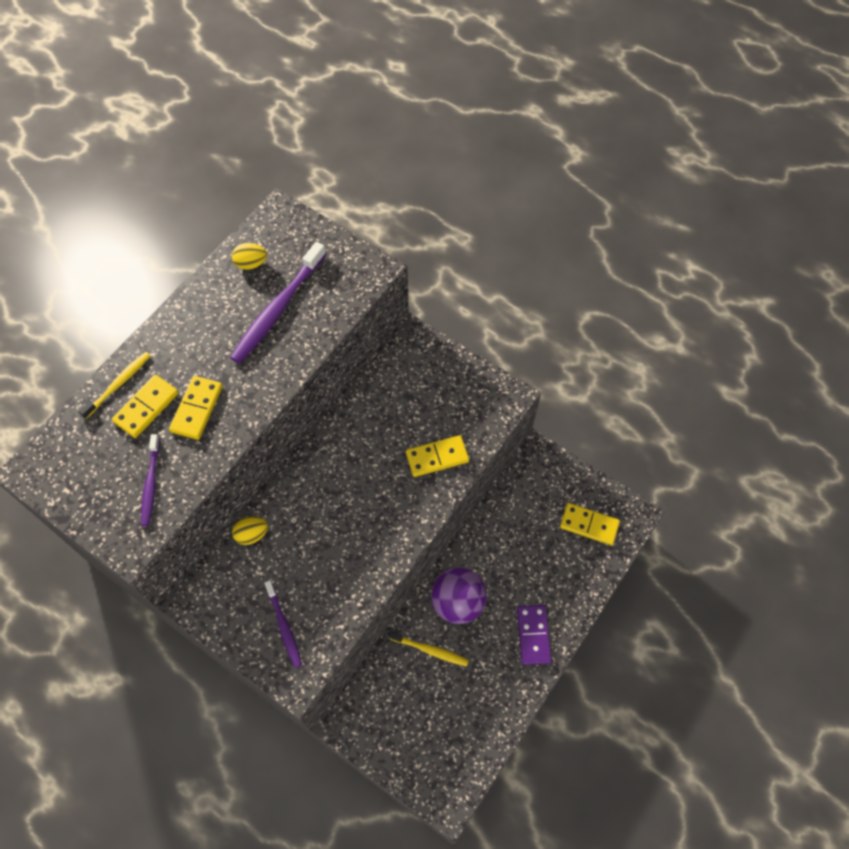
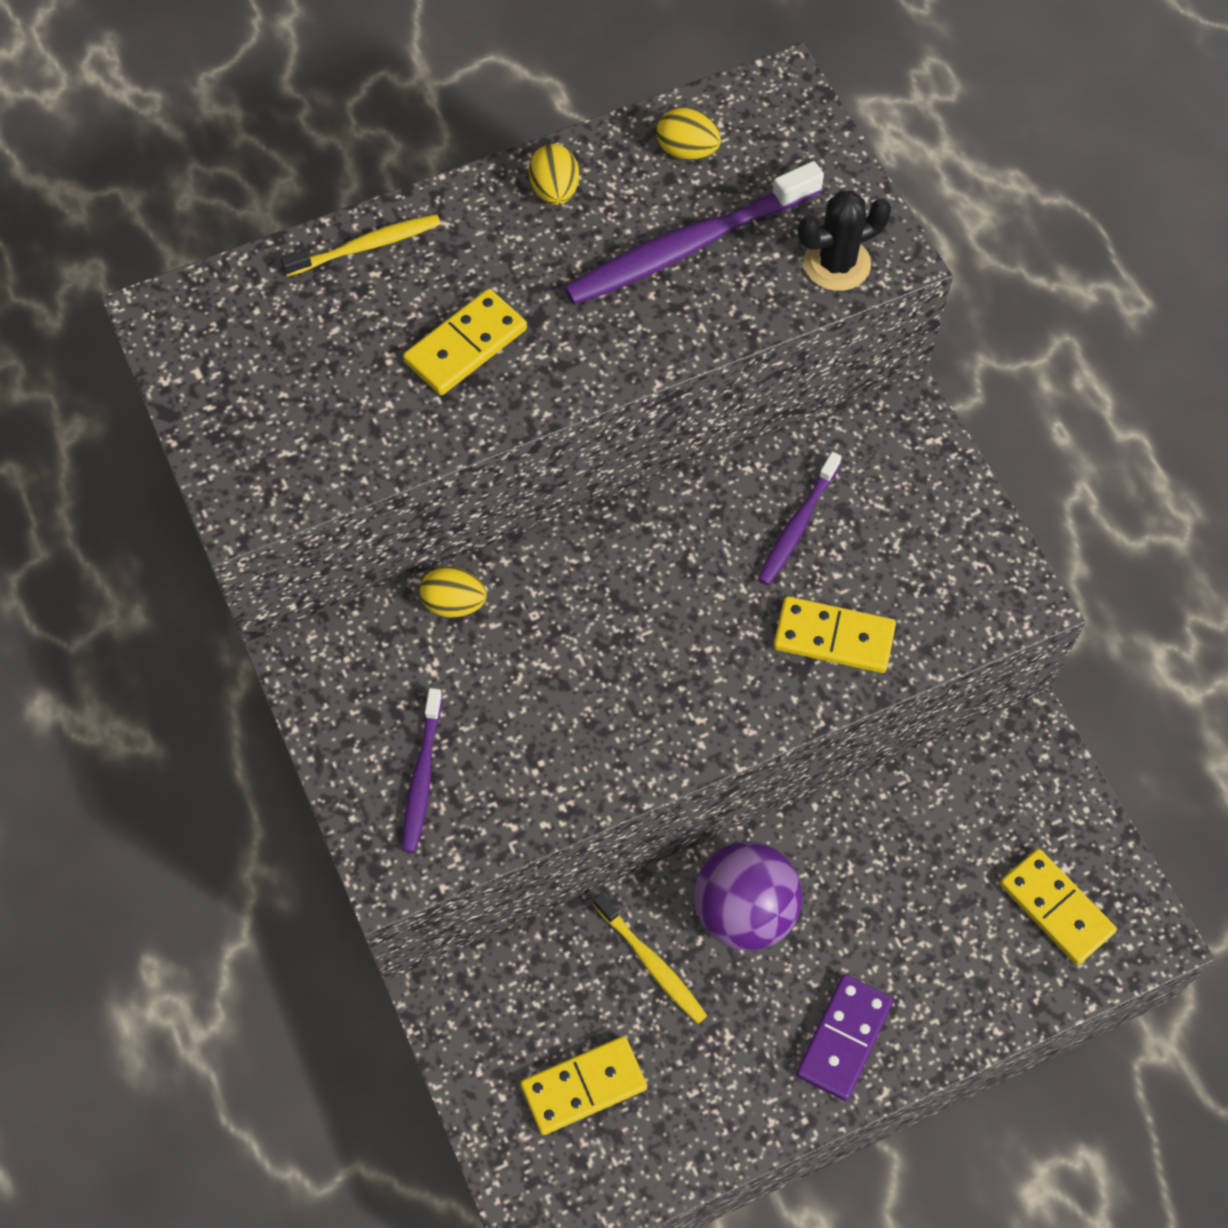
camera: 30 degrees right, 0 degrees up
yellow domino [112,375,179,438] -> yellow domino moved to [520,1036,647,1135]
purple toothbrush [141,434,160,526] -> purple toothbrush moved to [758,452,842,585]
none -> yellow egg [529,144,579,205]
none -> black cactus [798,191,891,291]

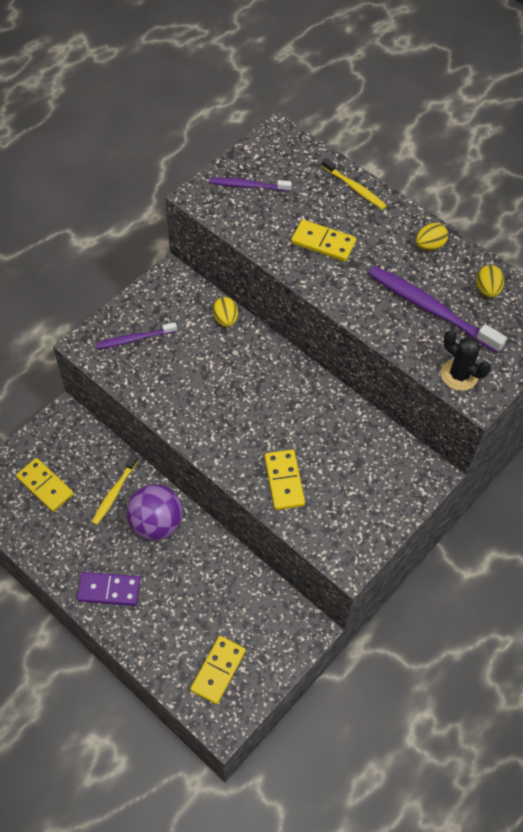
camera: 65 degrees right, 5 degrees down
purple toothbrush [758,452,842,585] -> purple toothbrush moved to [209,178,292,191]

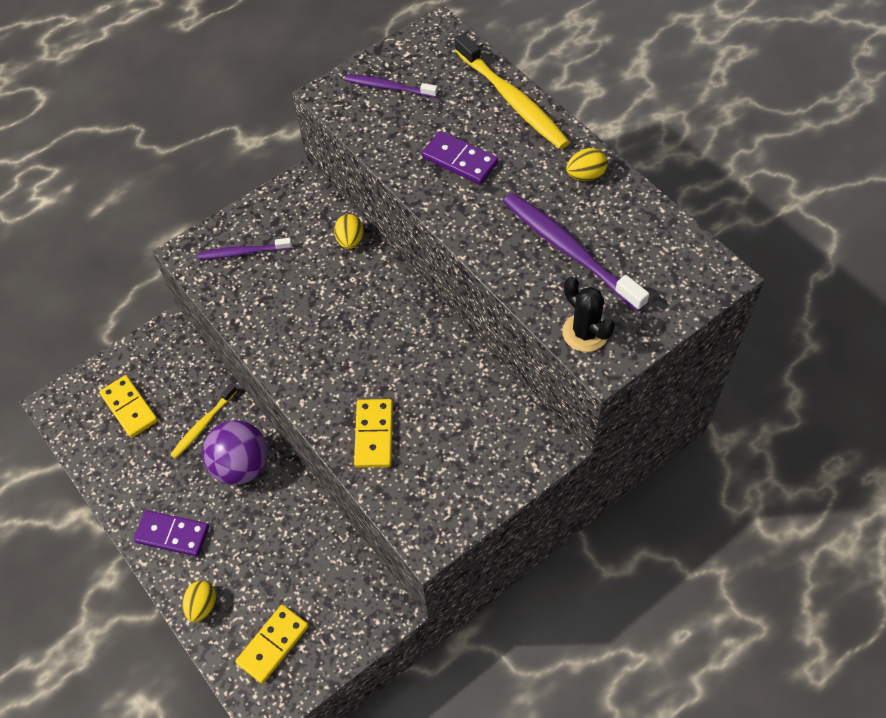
camera: 15 degrees right, 0 degrees up
yellow domino [291,219,356,262] -> purple domino [422,131,498,185]
yellow toothbrush [322,158,387,210] -> yellow toothbrush [455,34,570,149], size x1.75
yellow egg [476,265,504,298] -> yellow egg moved to [182,581,216,622]

